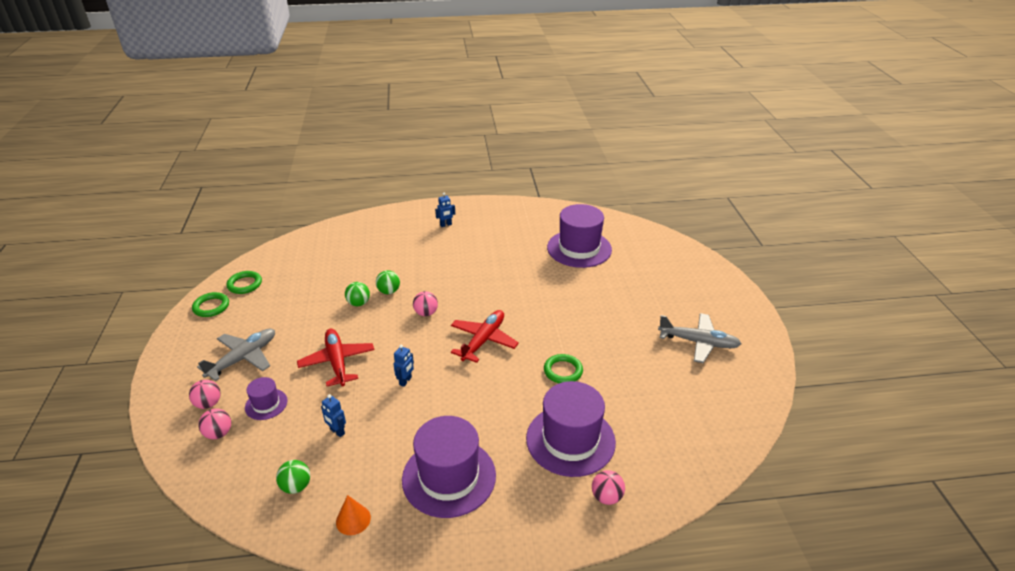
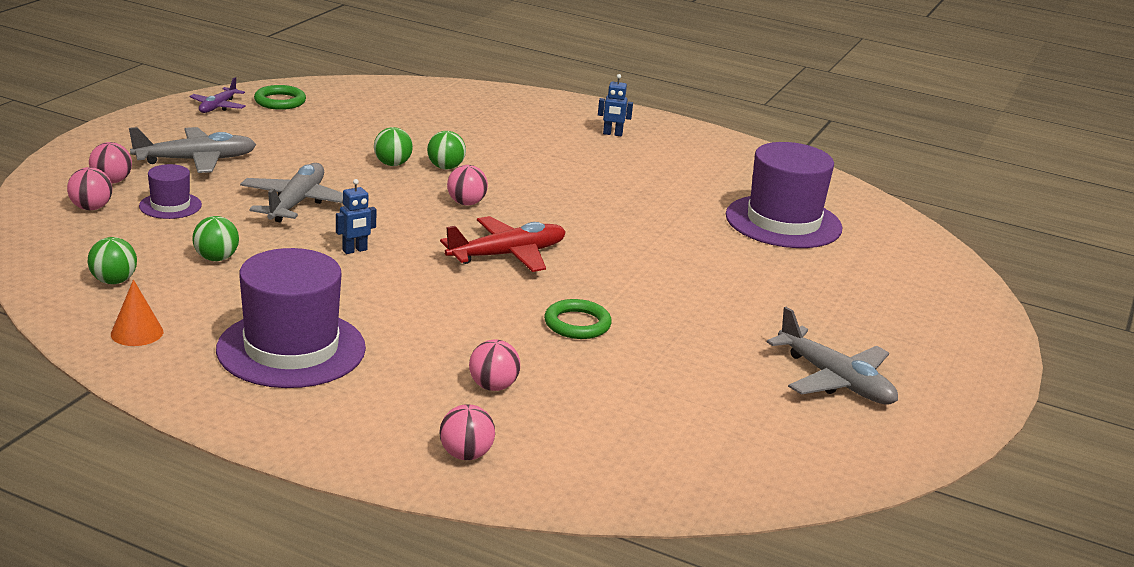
camera: 30 degrees right, 10 degrees down
green ring [192,292,229,317] -> purple plane [189,77,246,113]
red plane [297,329,374,386] -> grey plane [240,163,343,222]
blue robot [321,394,346,437] -> green ball [192,216,239,261]
purple hat [526,381,616,477] -> pink ball [469,339,520,391]

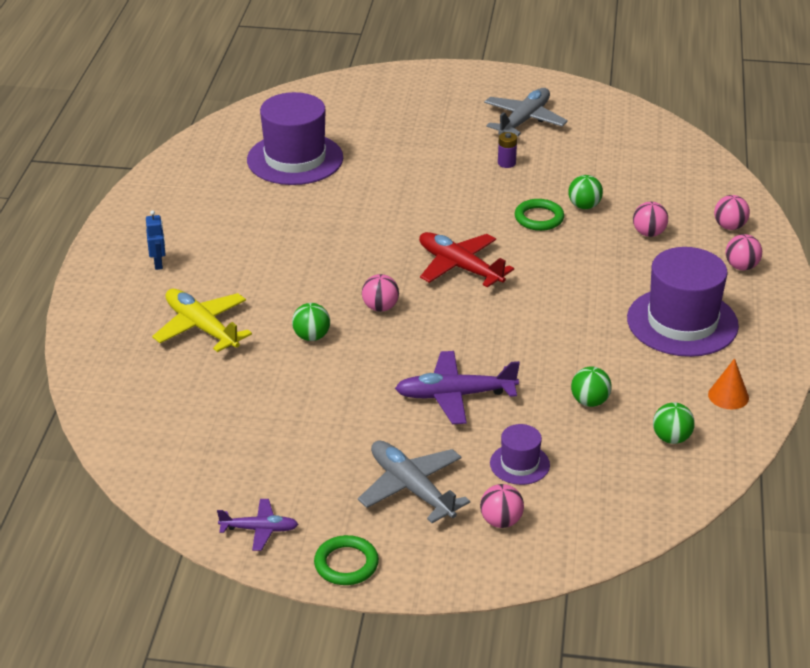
camera: 105 degrees left, 10 degrees up
pink ball [67,167,112,210] -> pink ball moved to [726,234,762,270]
grey plane [240,163,343,222] -> purple plane [395,351,520,424]
green ring [254,85,306,110] -> green ring moved to [314,535,379,585]
blue robot [336,179,377,254] -> none
green ball [374,127,413,166] -> green ball moved to [568,175,603,209]
none -> yellow plane [152,289,252,352]
none -> purple battery [498,132,517,168]

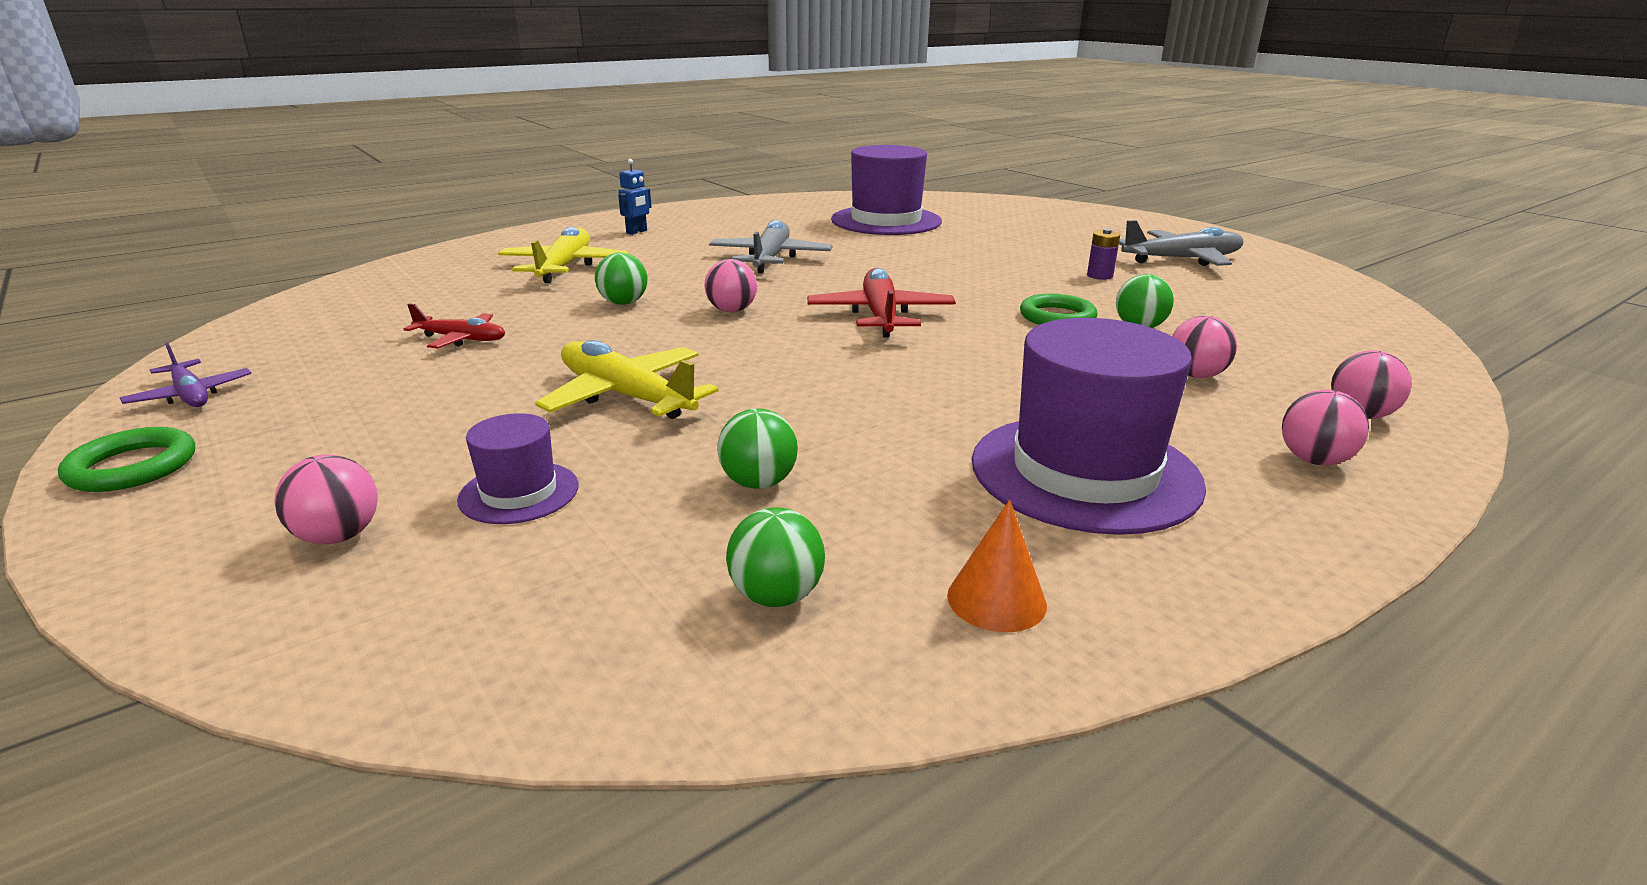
camera: 45 degrees right, 10 degrees down
grey plane [358,441,470,523] -> grey plane moved to [709,220,832,273]
purple plane [395,351,520,424] -> yellow plane [535,340,718,419]
none -> red plane [404,303,505,349]

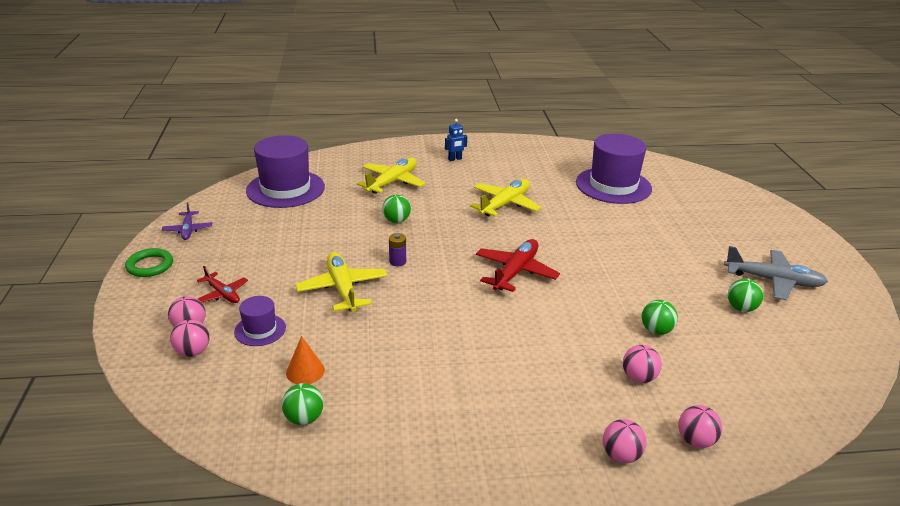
camera: 30 degrees right, 5 degrees up
red plane [404,303,505,349] -> red plane moved to [197,266,248,303]
pink ball [704,259,757,312] -> pink ball moved to [170,319,209,357]
grey plane [709,220,832,273] -> yellow plane [470,179,541,217]
green ball [717,408,798,489] -> green ball moved to [728,279,763,312]
orange cone [947,500,1047,632] -> orange cone moved to [286,336,325,384]
purple hat [972,318,1206,535] -> purple hat moved to [246,135,325,208]
green ring [1020,294,1097,325] -> none
purple battery [1087,229,1120,280] -> purple battery moved to [389,233,406,266]

